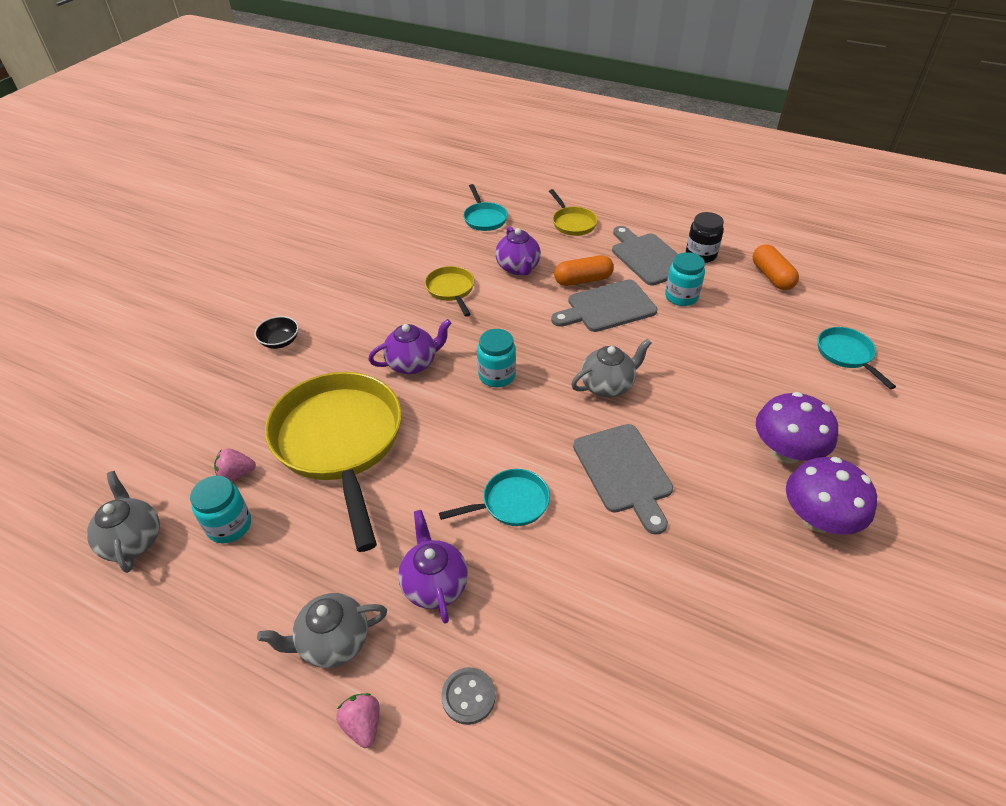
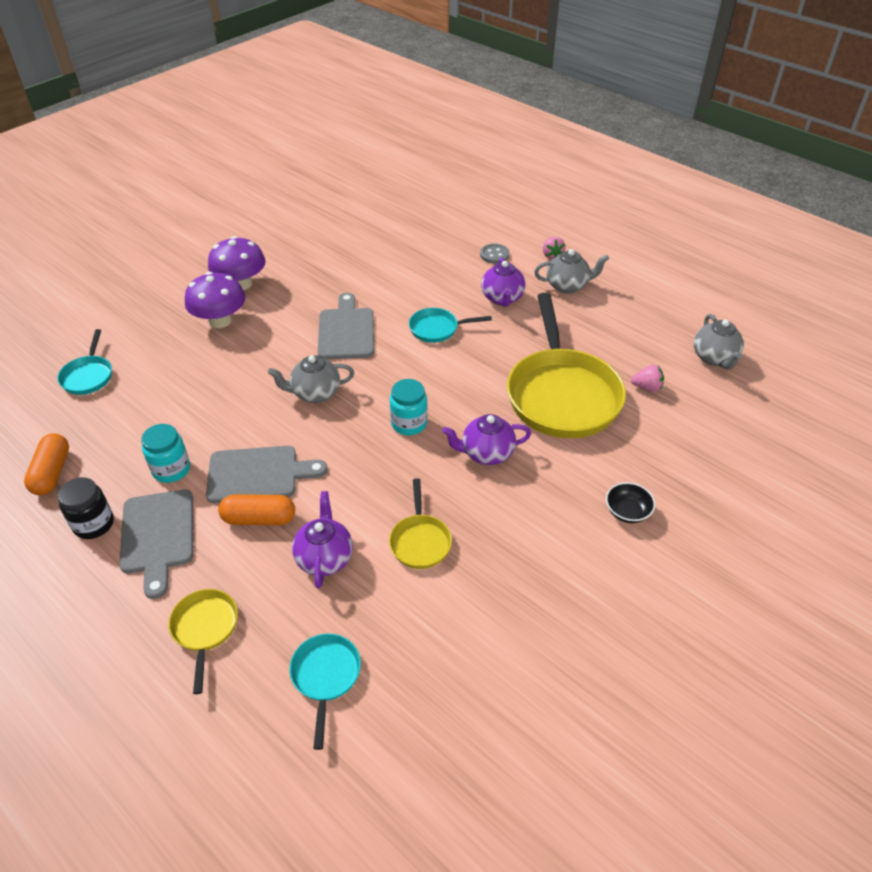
camera: 165 degrees left, 0 degrees up
turquoise jar [190,476,251,544] -> none

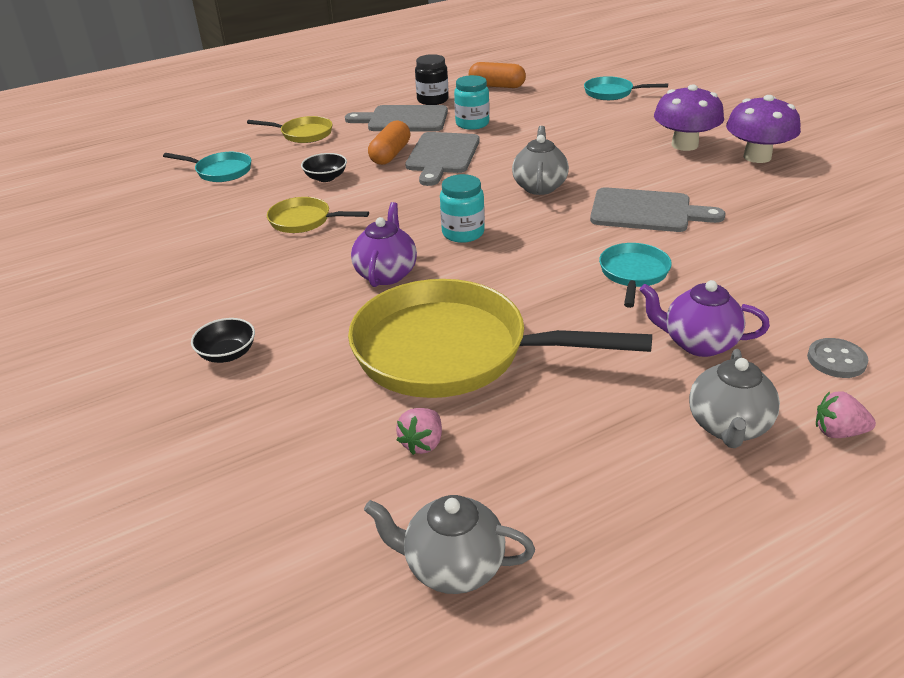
camera: 110 degrees right, 10 degrees down
purple teapot [292,491,353,588] -> black bowl [301,153,347,182]

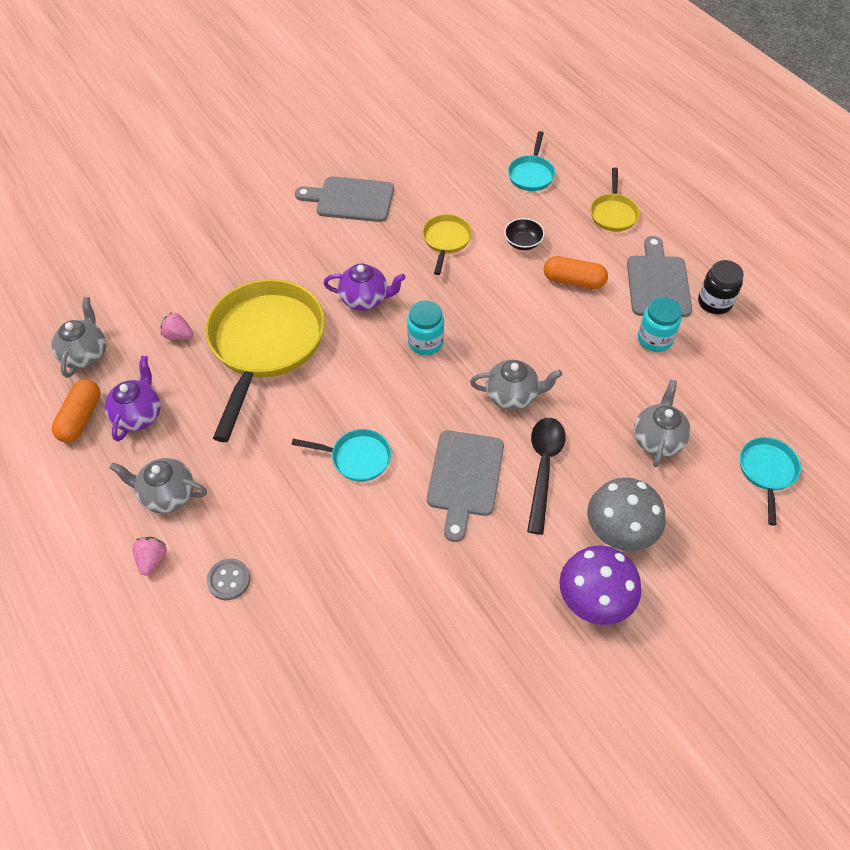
camera: 85 degrees right, 20 degrees up
black bowl [191,318,255,363] -> none
grey cutting board [405,132,480,186] -> grey cutting board moved to [295,176,394,222]
orange capsule [469,62,526,88] -> orange capsule moved to [52,379,101,443]
purple teapot [640,280,770,357] -> purple teapot moved to [104,356,161,441]
purple mushroom [654,84,724,151] -> grey mushroom [587,478,665,551]
none -> black spoon [527,418,566,535]
none -> grey teapot [634,380,691,467]

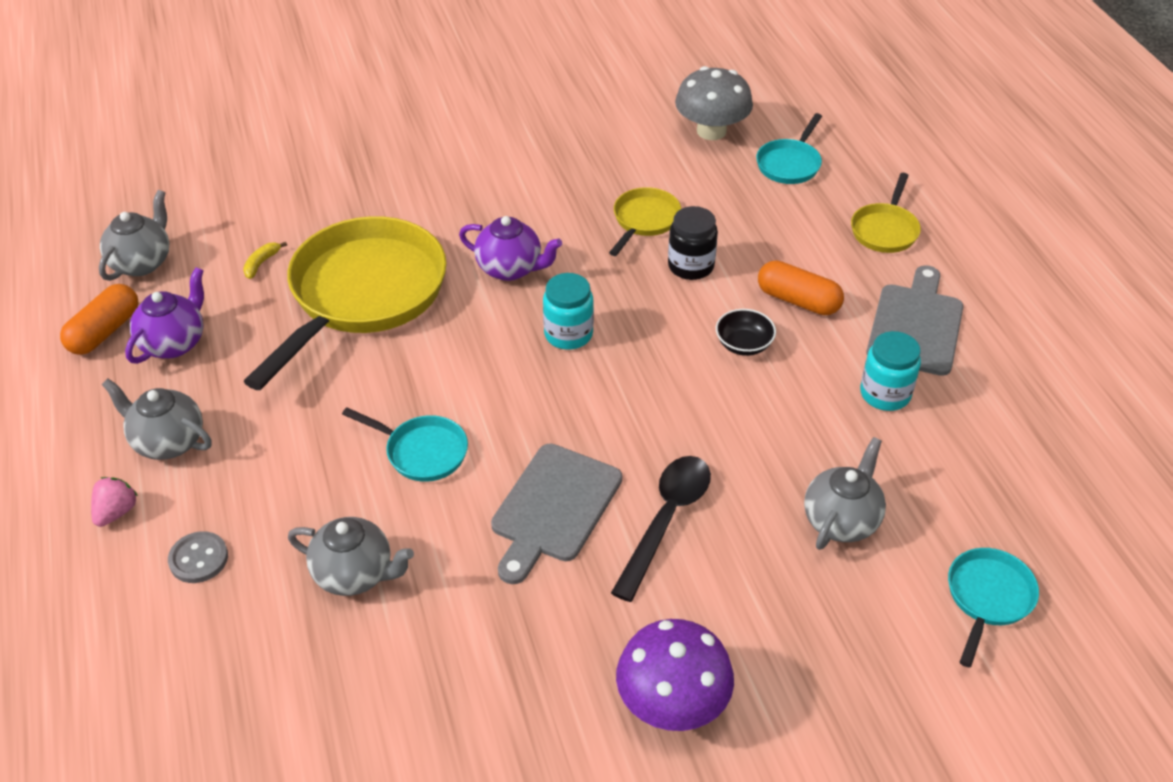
camera: 15 degrees right, 10 degrees down
pink strawberry [160,312,193,340] -> yellow banana [243,242,287,279]
grey cutting board [295,176,394,222] -> none
grey teapot [470,359,562,410] -> grey teapot moved to [288,517,414,596]
black bowl [504,218,545,250] -> black bowl moved to [716,309,776,356]
grey mushroom [587,478,665,551] -> grey mushroom moved to [675,66,753,140]
black jar [698,260,744,314] -> black jar moved to [668,206,718,280]

